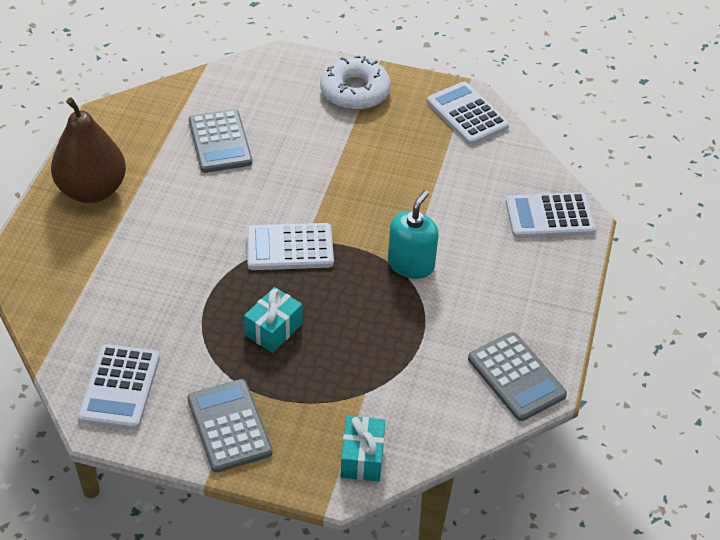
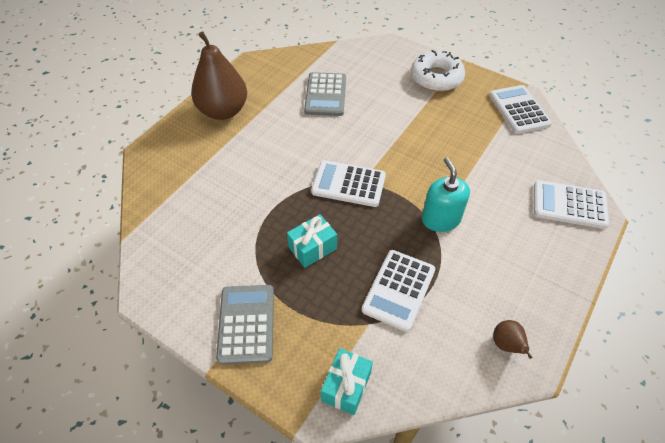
camera: 20 degrees right, 5 degrees up
white calculator [78,344,160,430] -> white calculator moved to [362,250,435,332]
turquoise soap dispenser [388,190,438,279] -> turquoise soap dispenser turned 60 degrees counterclockwise [422,157,470,232]
grey calculator [468,332,567,421] -> brown pear [493,320,532,359]

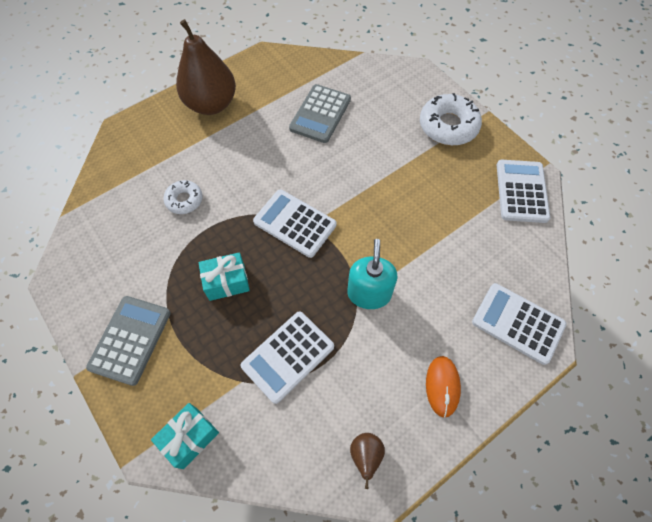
camera: 20 degrees right, 10 degrees up
none -> white donut [163,180,203,214]
none -> orange mouse [426,356,461,418]

